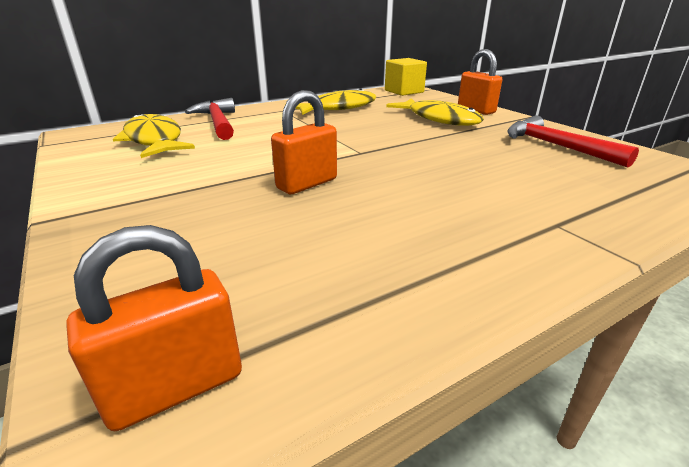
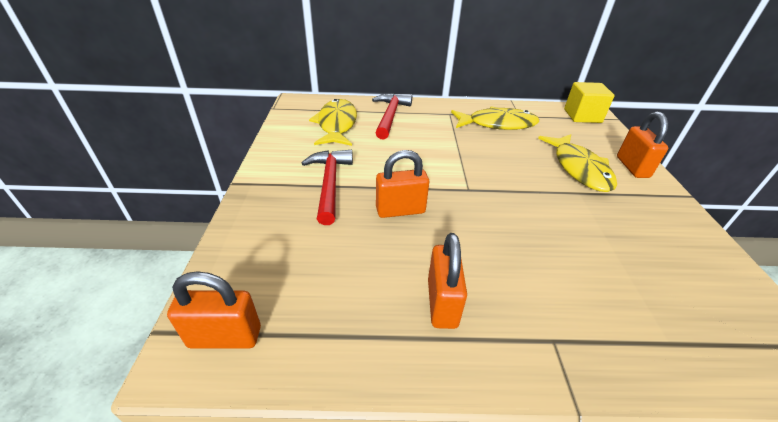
camera: 30 degrees right, 10 degrees up
red hammer [507,115,639,168] -> red hammer moved to [302,150,353,225]
none -> orange padlock [428,233,467,329]

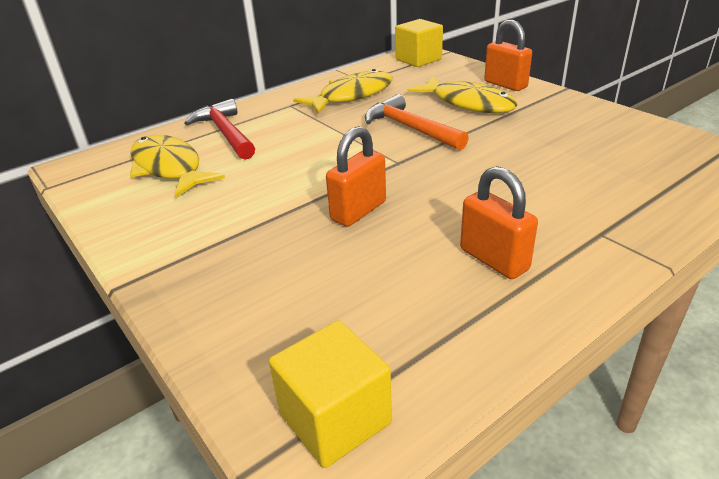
camera: 35 degrees left, 5 degrees down
orange padlock [167,271,261,349] -> yellow cube [269,320,392,468]
red hammer [302,150,353,225] -> none
none -> orange hammer [365,94,469,150]

